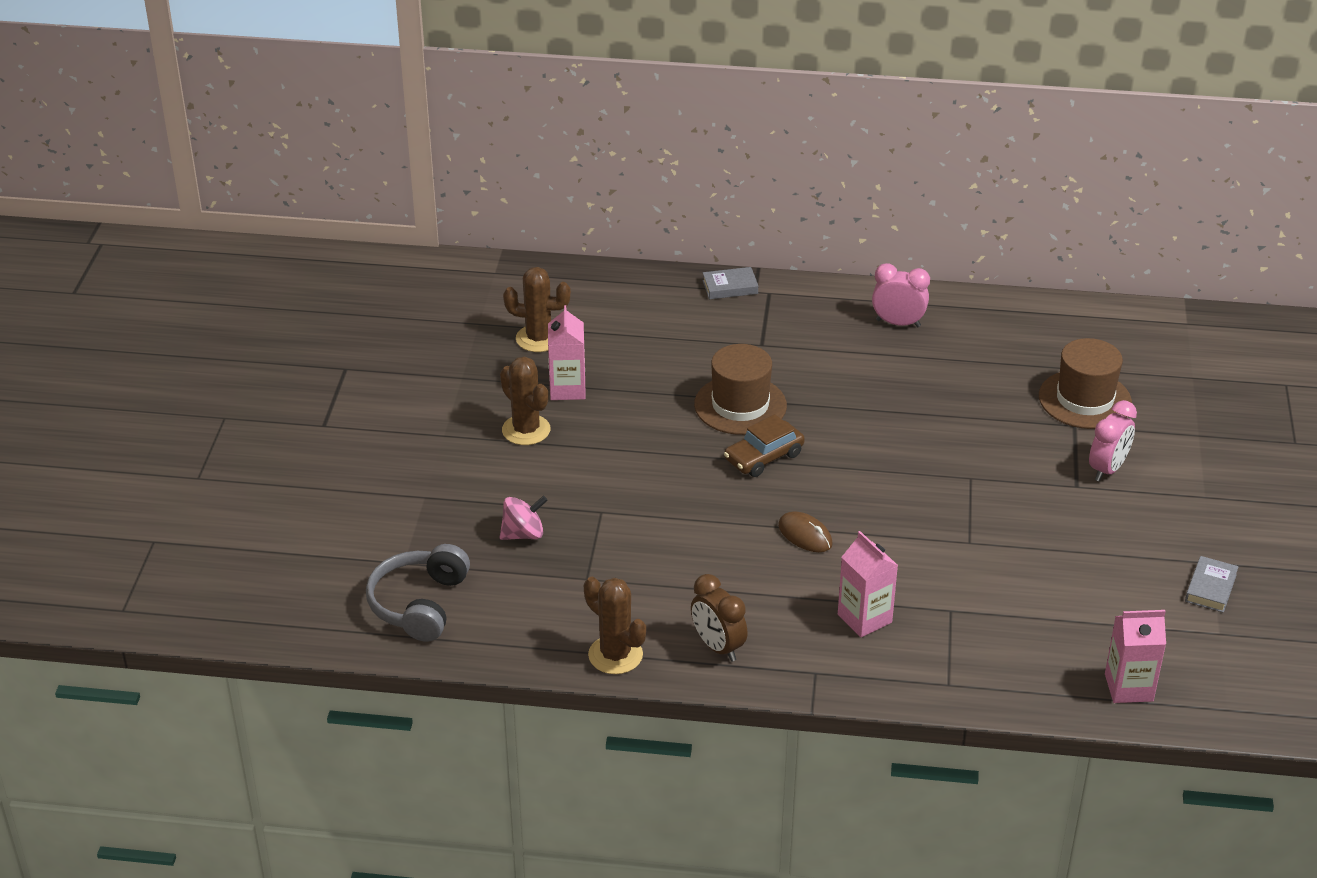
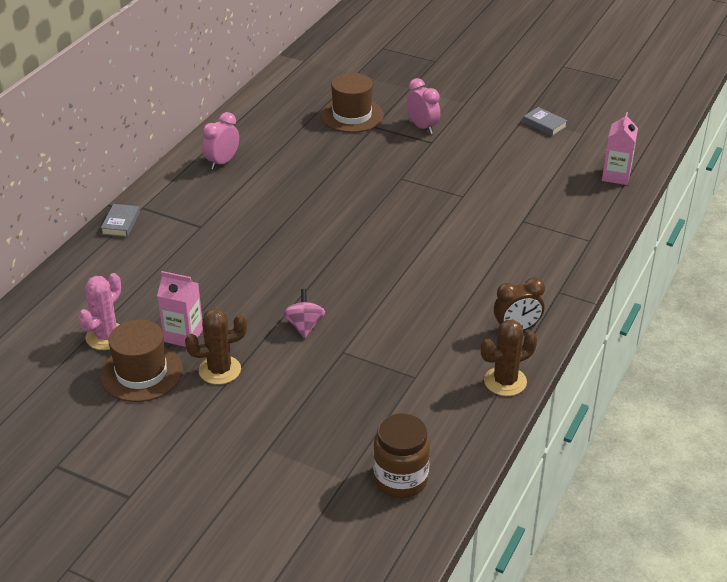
camera: 70 degrees left, 0 degrees up
grey headphones [366,544,470,642] -> brown jar [373,414,430,498]
pink spinning top [500,496,548,540] -> pink spinning top moved to [283,289,325,338]
brown cactus [503,267,571,352] -> pink cactus [78,273,121,350]
brown hat [694,344,787,435] -> brown hat moved to [100,319,183,402]
brown car [724,414,805,477] -> none
brown mouse [778,512,833,552] -> none
pink carton [838,531,898,637] -> none

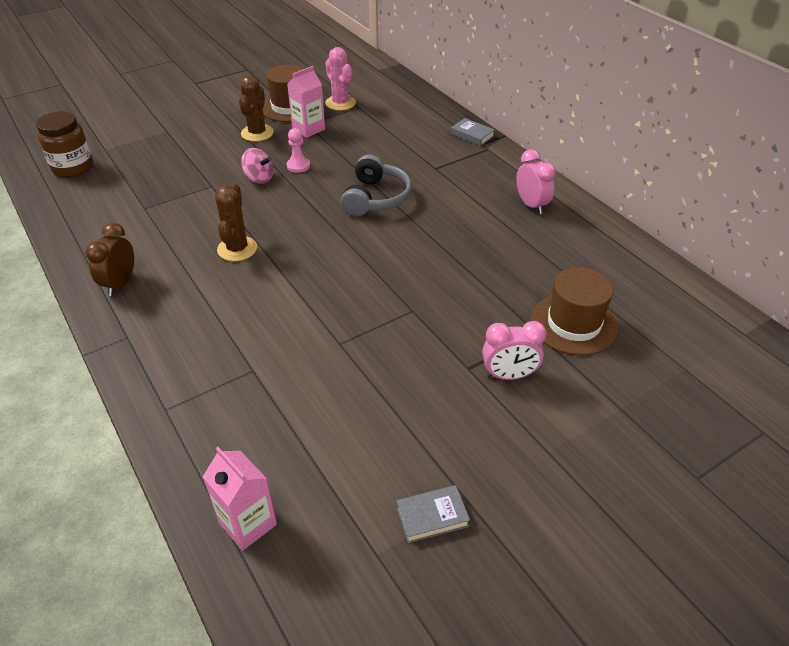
camera: 120 degrees right, 5 degrees up
brown cactus [481,320,537,396] -> brown cactus moved to [215,183,257,261]
none -> pink pawn [287,128,310,173]
none -> grey headphones [341,155,412,216]

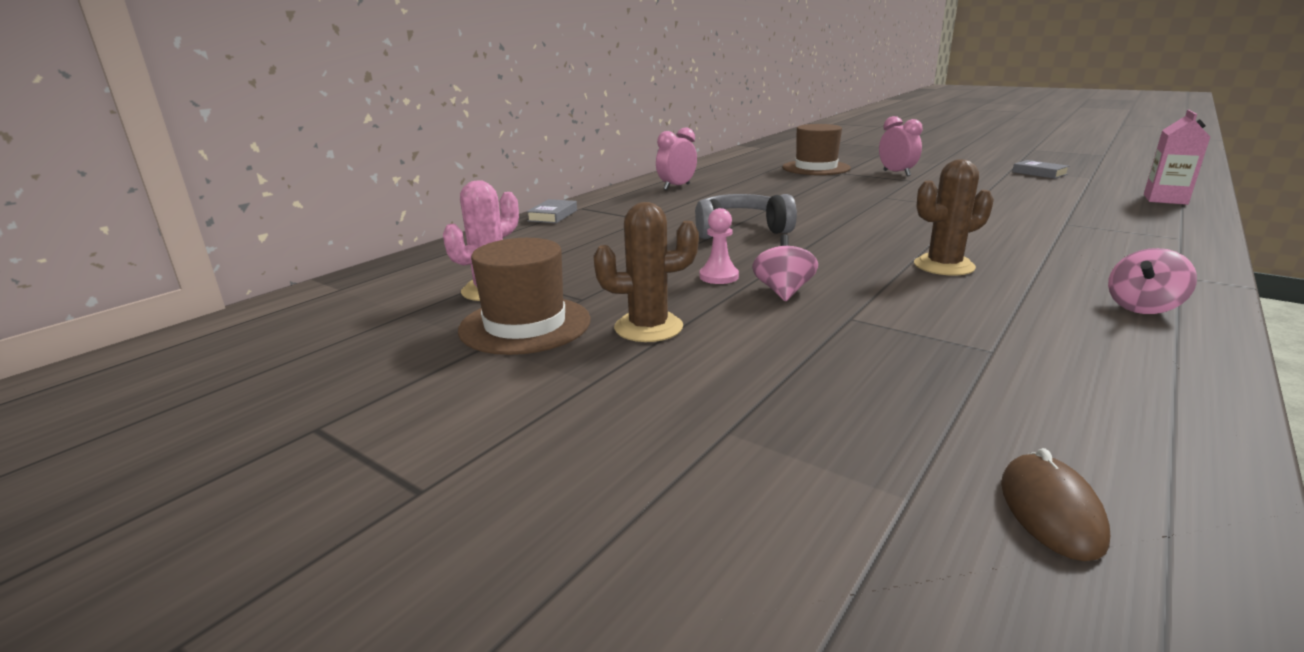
camera: 110 degrees left, 20 degrees down
brown jar [36,111,93,178] -> brown mouse [1001,448,1110,561]
brown clock [85,223,134,296] -> pink spinning top [1108,248,1197,314]
pink carton [287,66,325,138] -> none

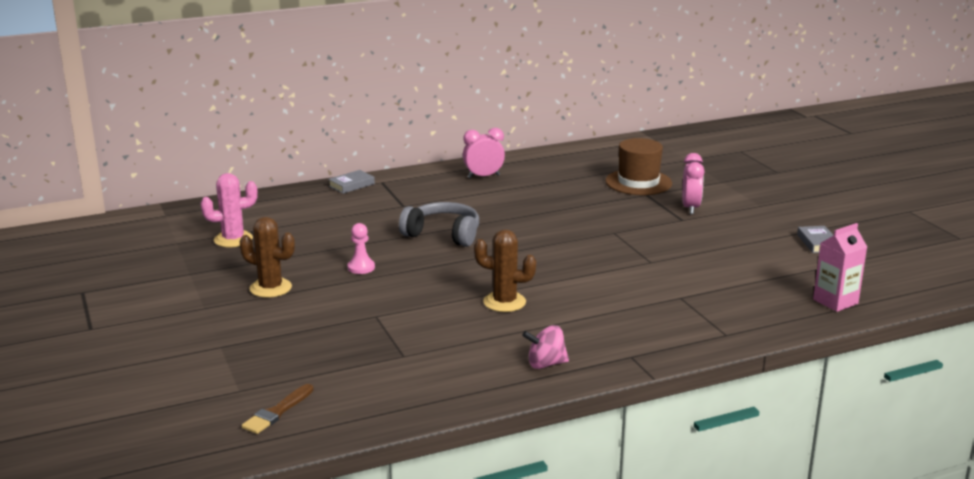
camera: 30 degrees right, 0 degrees up
brown hat [458,238,591,355] -> none
pink spinning top [752,234,818,301] -> none
brown mouse [1001,448,1110,561] -> brown brush [242,384,314,434]

